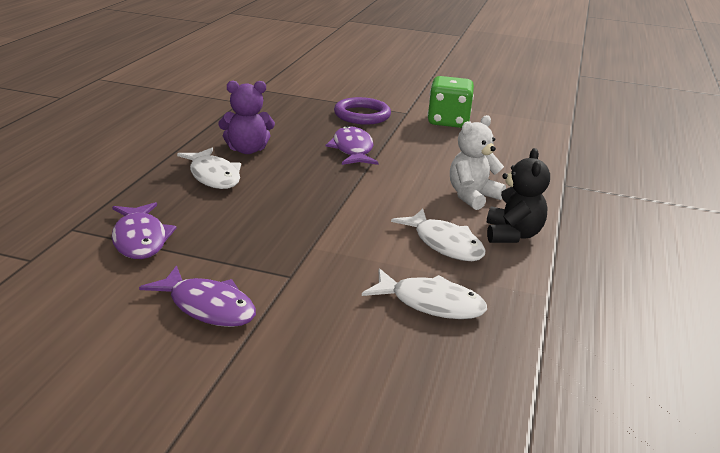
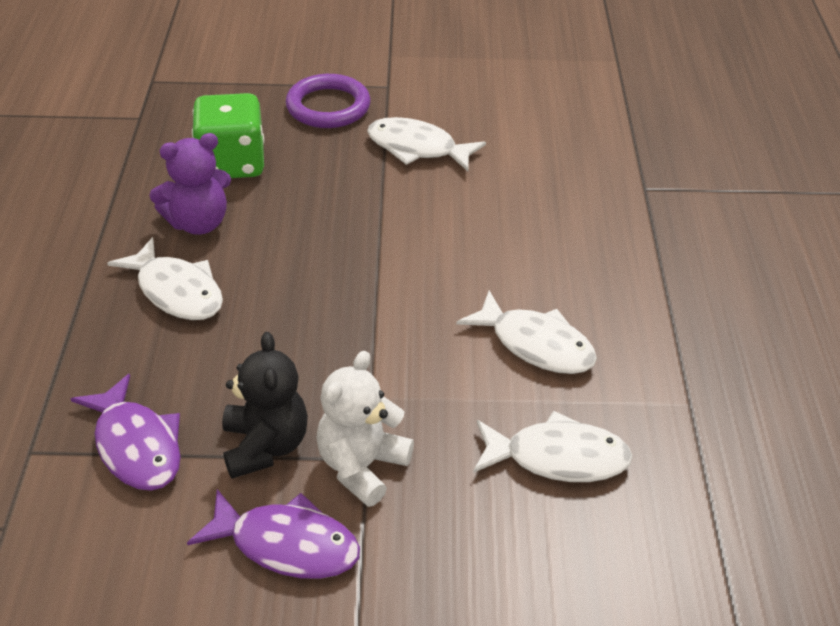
camera: 15 degrees left, 15 degrees up
purple fish [326,126,379,165] -> none
green dice [427,76,474,128] -> green dice moved to [192,93,264,178]
white teddy bear [450,115,506,210] -> white teddy bear moved to [316,351,414,507]
black teddy bear [487,148,550,243] -> black teddy bear moved to [222,332,308,479]
none -> white fish [367,117,486,171]

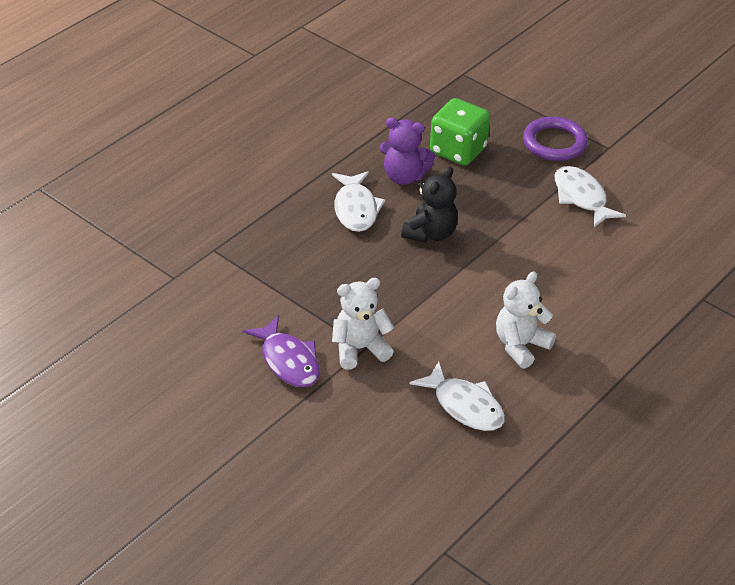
camera: 40 degrees right, 0 degrees up
purple fish [71,374,181,491] -> none
black teddy bear [222,332,308,479] -> black teddy bear moved to [401,166,458,243]
white fish [456,291,597,374] -> white teddy bear [496,271,556,369]

